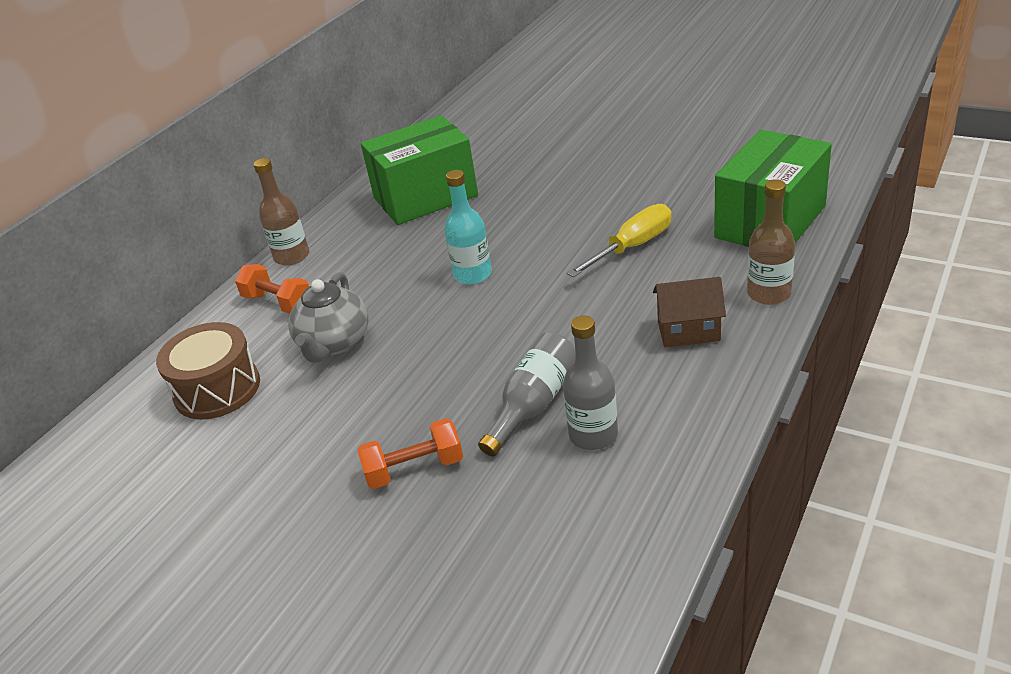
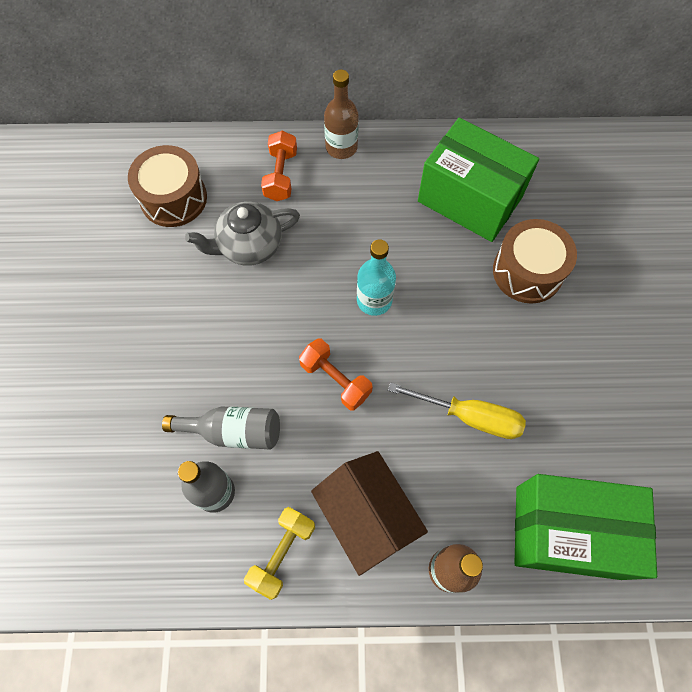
camera: 55 degrees right, 30 degrees up
orange dumbbell [357,418,463,489] -> orange dumbbell moved to [299,339,373,410]
brown house [653,277,726,347] -> brown house [311,451,428,576], size x1.53
none -> yellow dumbbell [244,507,315,600]
none -> brown drum [493,219,577,304]

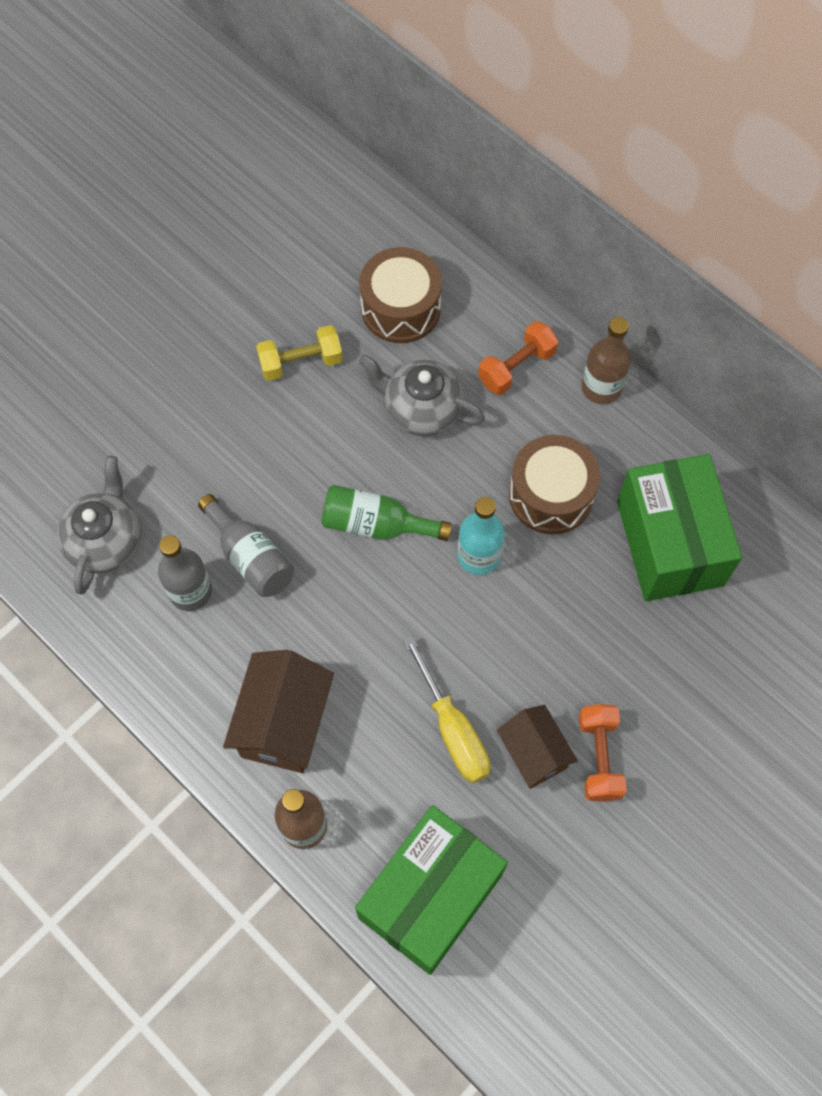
camera: 45 degrees right, 0 degrees up
yellow dumbbell [244,507,315,600] -> yellow dumbbell moved to [256,325,343,381]
orange dumbbell [299,339,373,410] -> orange dumbbell moved to [579,704,627,802]
brown drum [493,219,577,304] -> brown drum moved to [509,435,600,535]
green box [514,474,657,580] -> green box turned 75 degrees clockwise [355,805,508,975]
none -> grey teapot [57,456,141,595]
none -> green bottle [321,485,451,541]
none -> brown house [497,705,578,789]

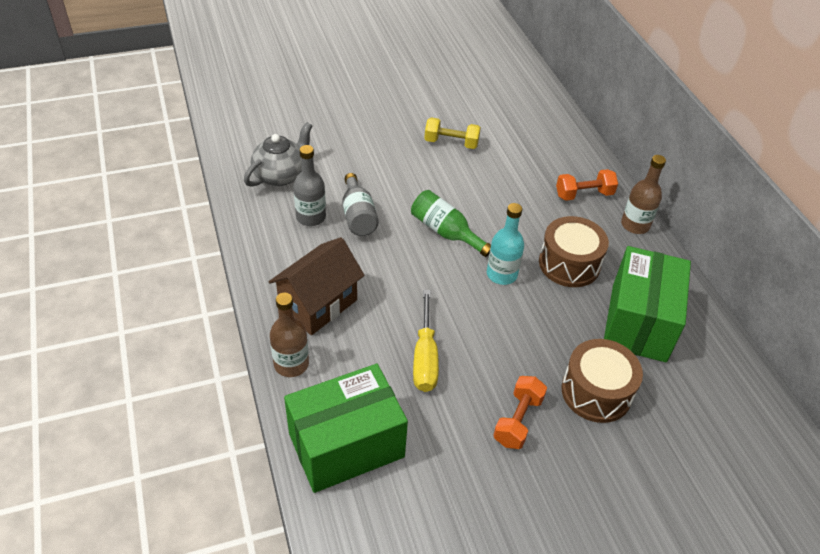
camera: 25 degrees right, 20 degrees down
brown drum [359,247,442,343] -> brown drum moved to [562,339,643,423]
grey teapot [359,354,485,436] -> none
brown house [497,705,578,789] -> none

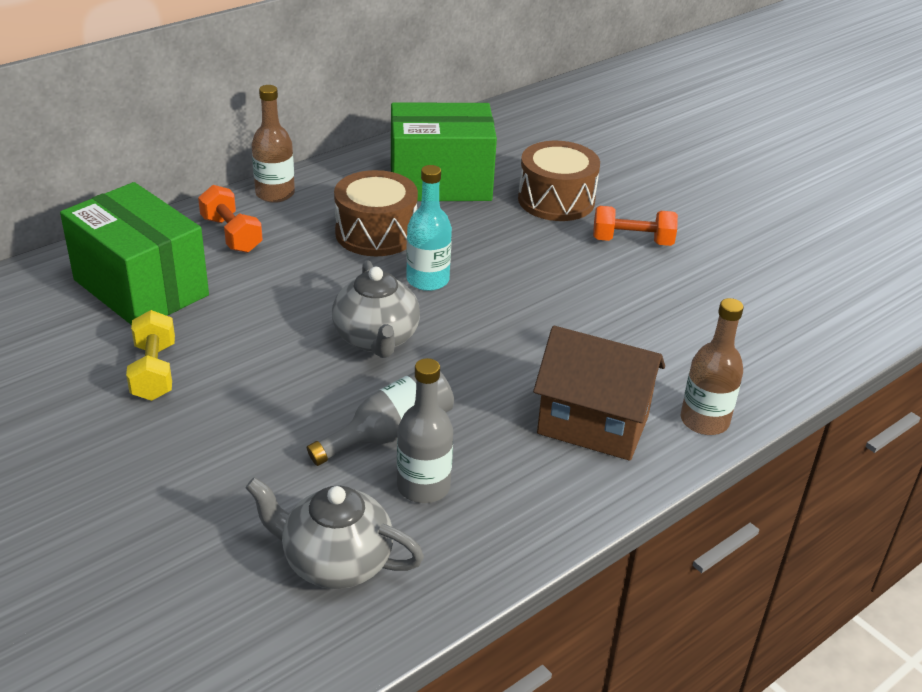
camera: 110 degrees left, 10 degrees down
green box [284,364,408,493] -> green box moved to [60,182,209,325]
green bottle [411,190,491,257] -> grey teapot [332,260,420,358]
yellow screwdriver [413,290,439,392] -> none

